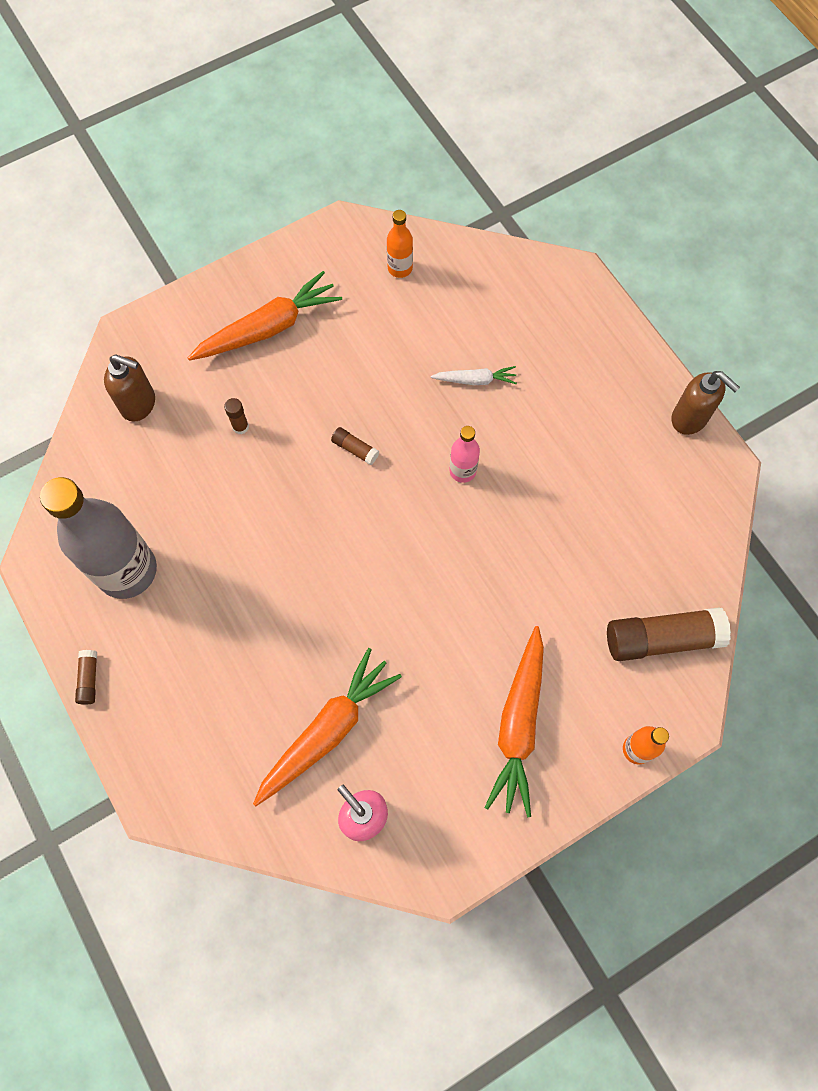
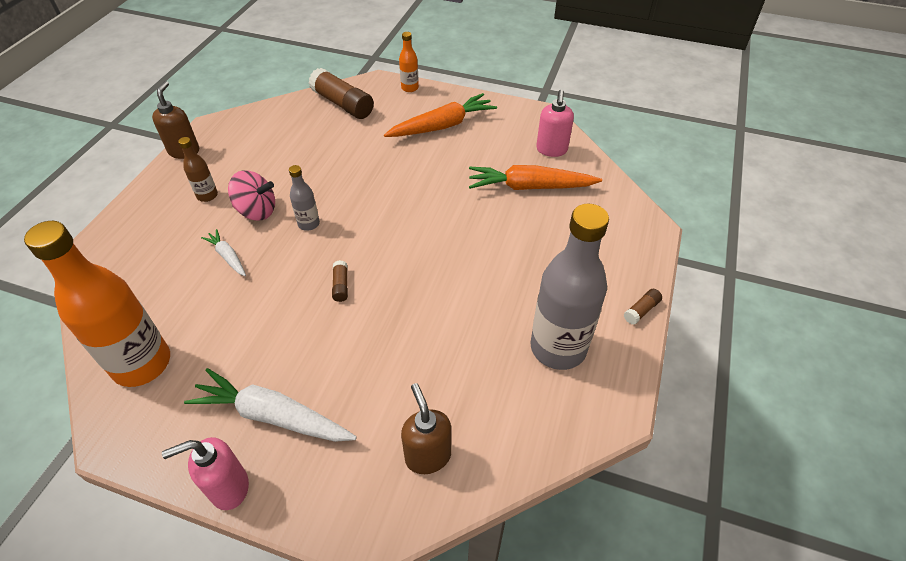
camera: 130 degrees left, 20 degrees down
orange carrot [188,271,342,361] -> white carrot [184,368,357,442]
brown glue stick [224,398,249,435] -> none
orange bottle [387,210,413,278] -> orange bottle [24,221,170,387], size x2.20
pink bottle [449,426,480,483] -> grey bottle [289,165,320,231]
none -> pink soap dispenser [162,437,249,510]
none -> brown bottle [178,137,218,202]
none -> pink spinning top [228,170,275,221]

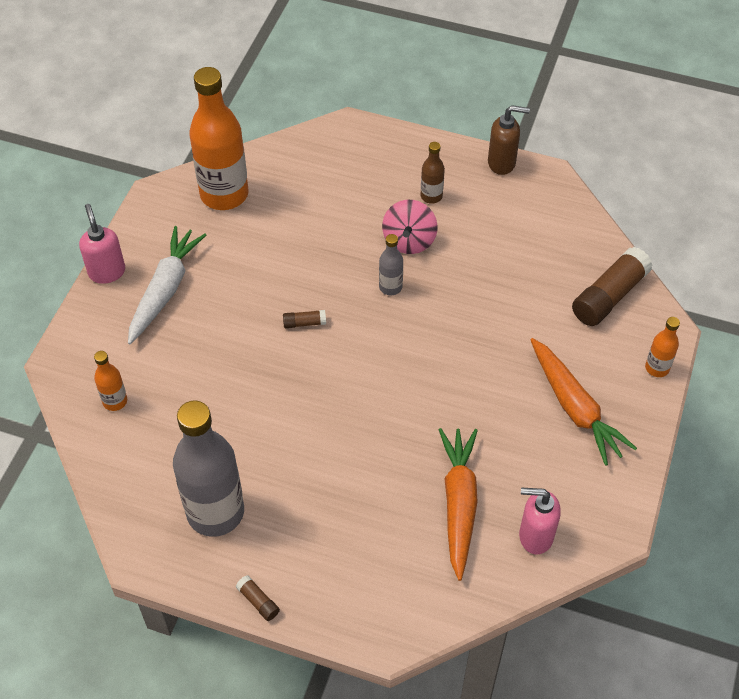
camera: 90 degrees right, 5 degrees up
white carrot [201,229,246,276] -> none
brown soap dispenser [401,383,451,474] -> orange bottle [94,351,127,411]

